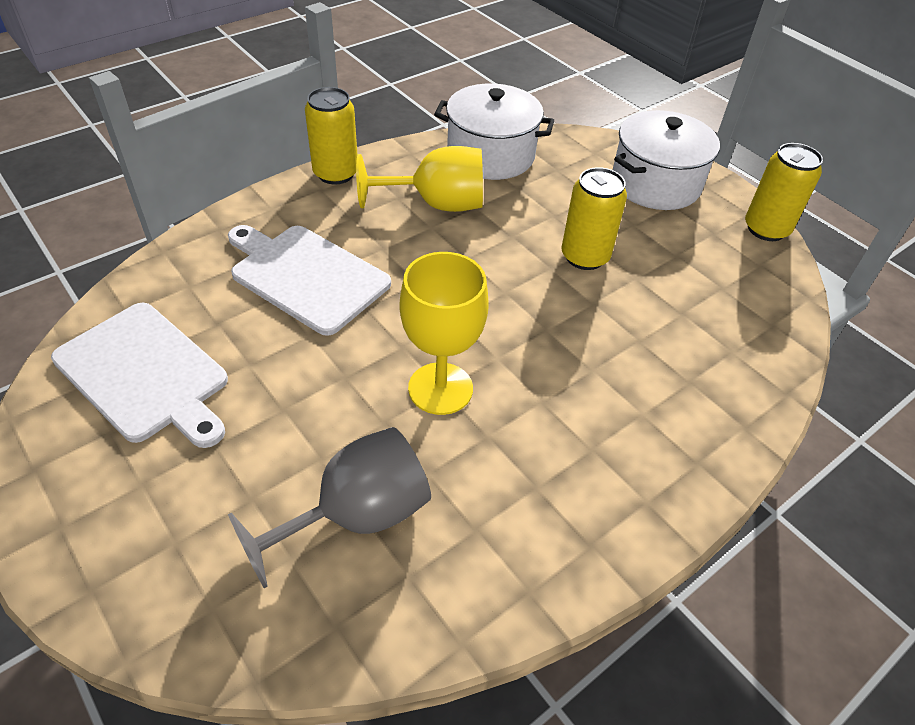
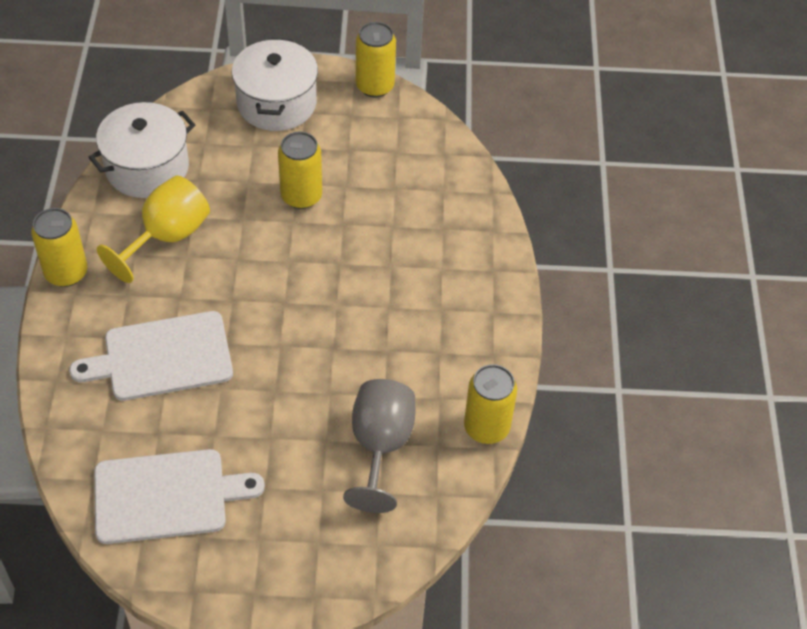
camera: 50 degrees left, 5 degrees up
yellow goblet [400,252,489,415] -> none
none -> yellow can [464,364,517,444]

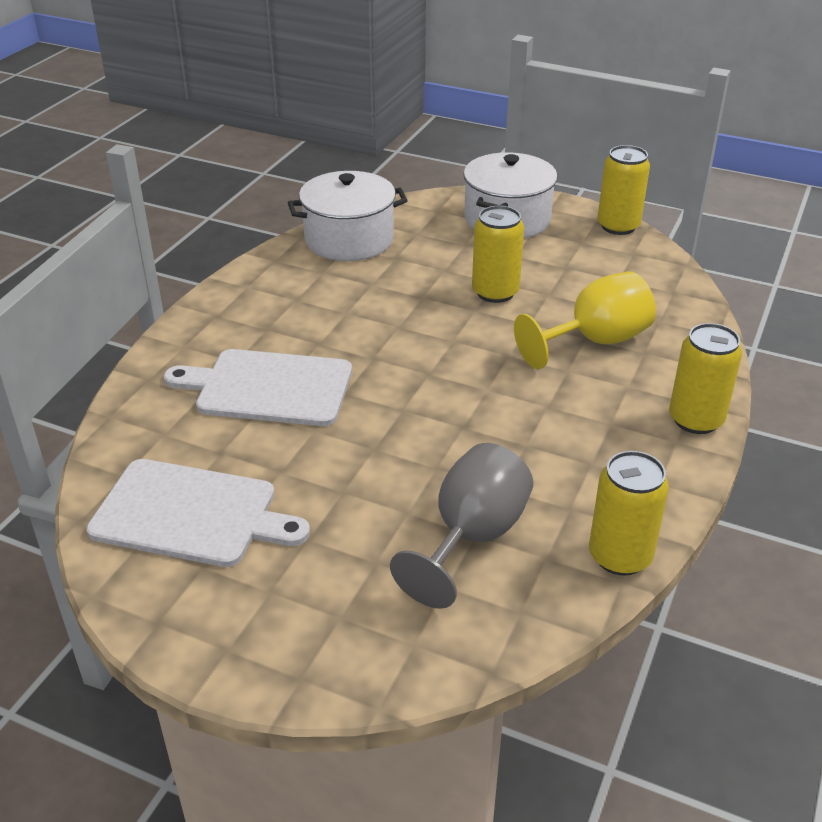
camera: 25 degrees right, 15 degrees down
yellow can [31,208,87,287] -> yellow can moved to [669,323,742,434]
yellow goblet [97,176,210,283] -> yellow goblet moved to [514,271,656,369]

